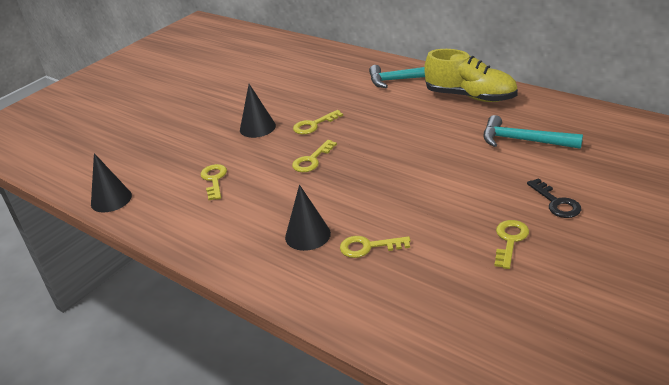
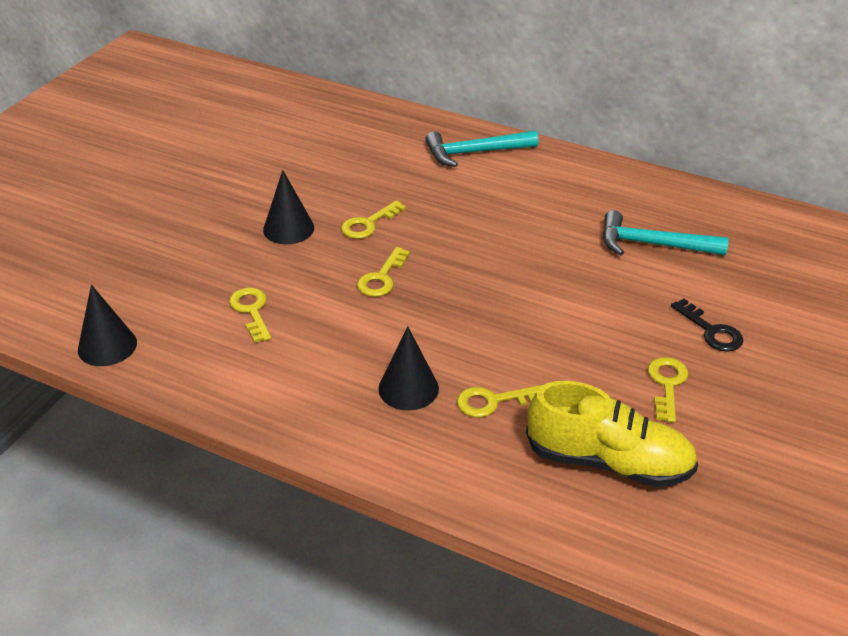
camera: 15 degrees left, 5 degrees up
yellow shoe [424,49,518,102] -> yellow shoe moved to [526,381,698,487]

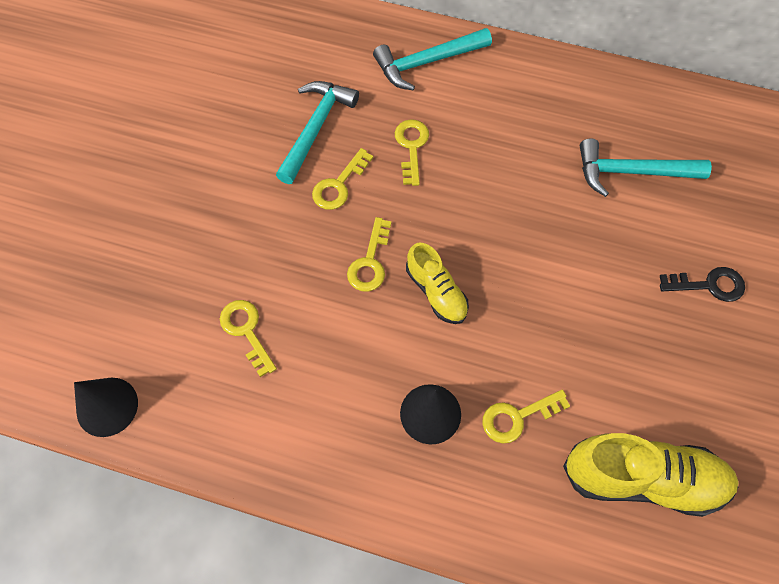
camera: 10 degrees left, 25 degrees up
black cone [263,170,314,244] -> none
yellow key [648,357,688,423] -> yellow key moved to [395,119,429,186]
black key [671,299,743,352] -> black key turned 45 degrees counterclockwise [660,267,745,302]
none -> turquoise hammer [276,81,359,184]
none -> yellow shoe [406,243,469,324]

